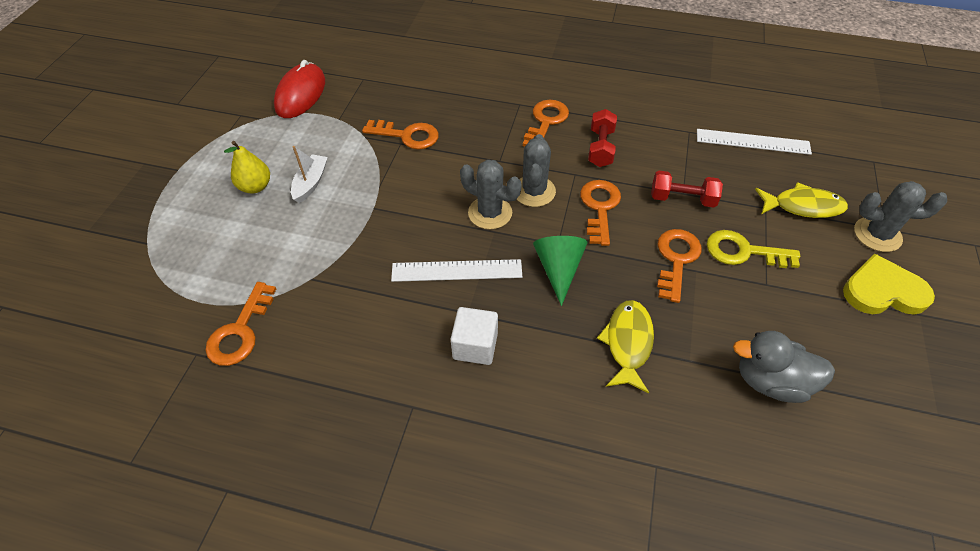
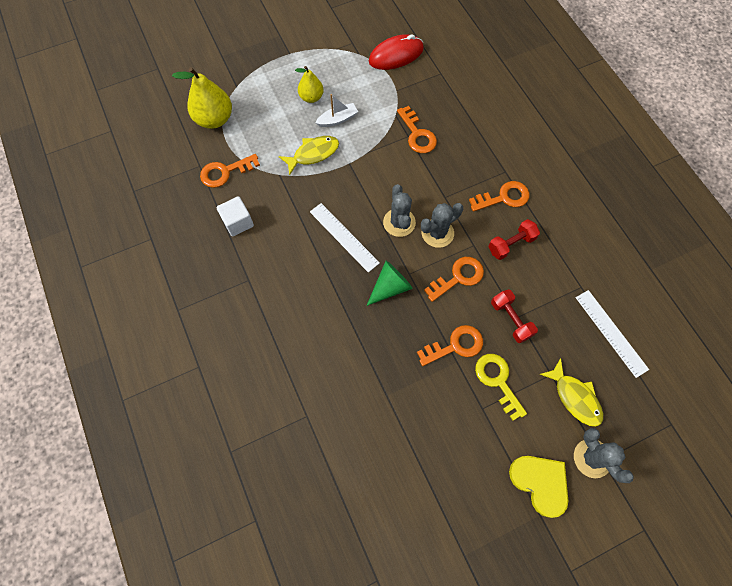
camera: 50 degrees right, 15 degrees up
white cube [451,307,498,365] -> white cube moved to [216,196,254,237]
yellow fish [597,300,654,394] -> yellow fish moved to [279,136,339,175]
grey duck [733,331,835,403] -> none
none -> yellow pear [172,67,232,129]

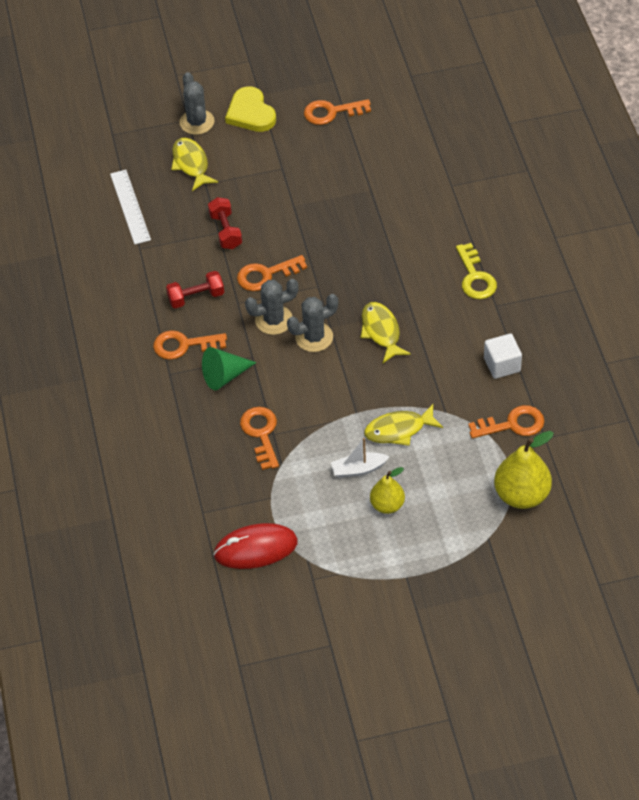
camera: 165 degrees left, 15 degrees down
white ruler [310,203,380,273] -> yellow fish [361,302,411,363]
green cone [366,261,413,306] -> green cone moved to [202,347,257,390]
grey cactus [383,184,416,237] -> grey cactus turned 60 degrees clockwise [287,294,338,352]
orange key [417,325,483,366] -> orange key moved to [304,99,371,125]
yellow key [475,354,527,421] -> yellow key moved to [456,243,497,299]

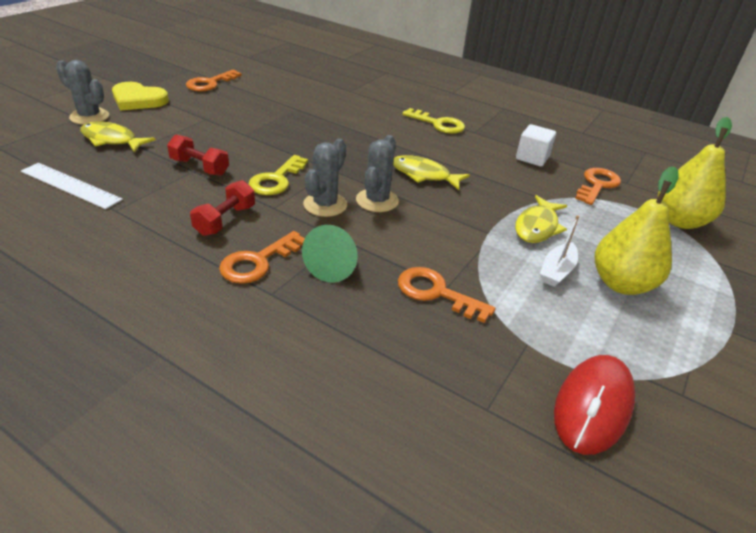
camera: 50 degrees left, 15 degrees down
orange key [237,255,307,291] -> yellow key [248,155,308,195]
yellow pear [370,467,405,514] -> yellow pear [595,166,679,295], size x1.63

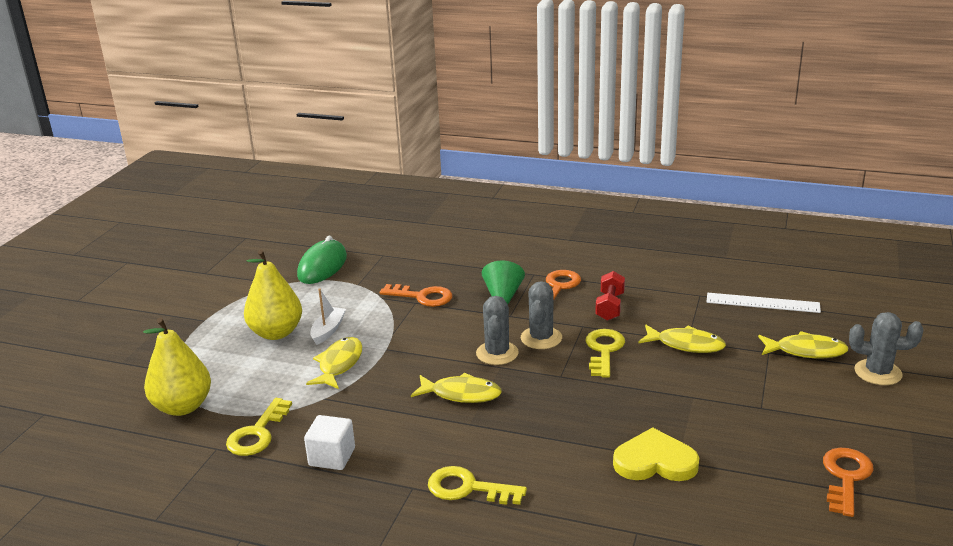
camera: 170 degrees right, 10 degrees down
yellow heart [112,82,169,111] -> yellow heart moved to [613,427,699,481]
red dumbbell [167,134,229,176] -> yellow fish [639,325,726,353]
red mouse [554,355,635,455] -> green mouse [297,236,347,284]
orange key [575,168,621,205] -> yellow key [226,398,292,456]

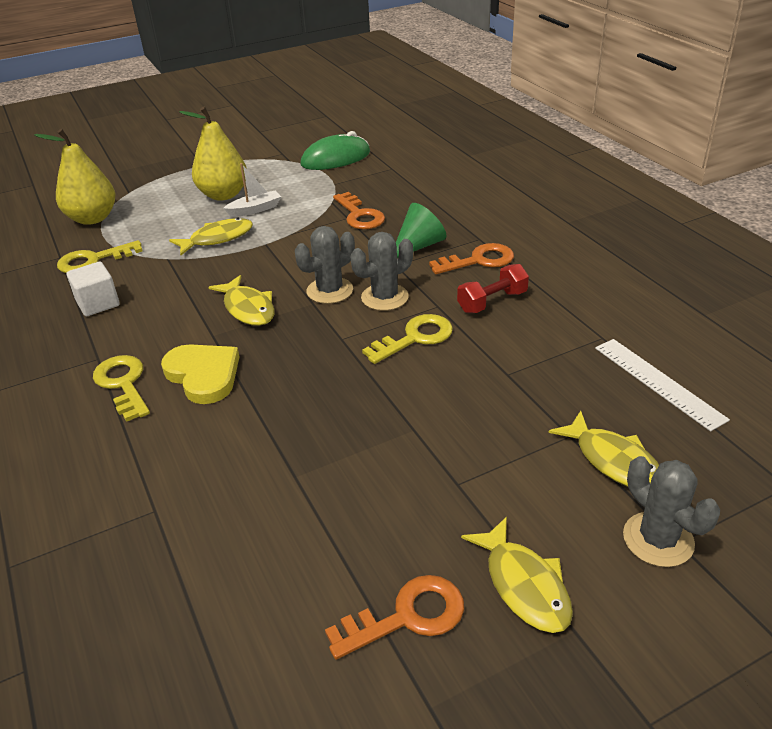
camera: 45 degrees right, 10 degrees up
yellow heart [613,427,699,481] -> yellow heart moved to [161,344,239,404]
yellow fish [639,325,726,353] -> yellow fish moved to [461,516,573,633]

